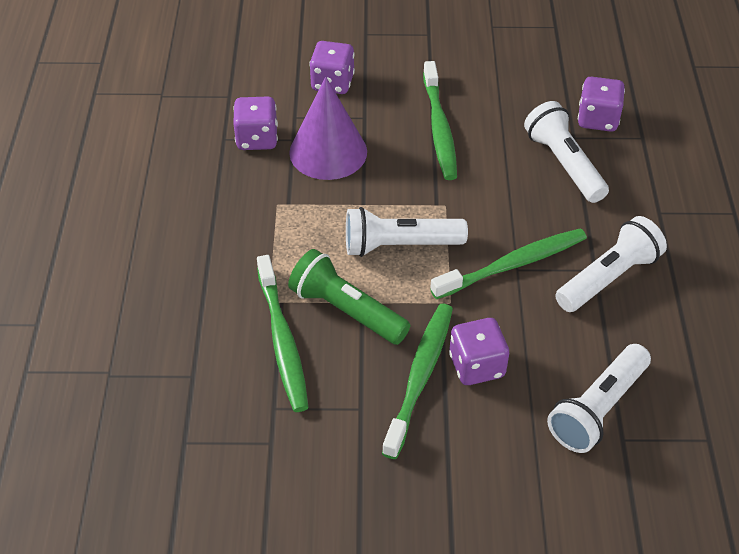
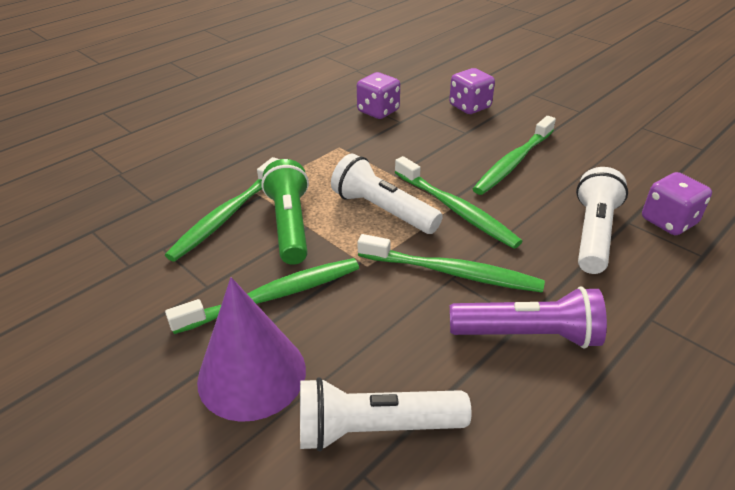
camera: 45 degrees right, 10 degrees down
purple cone [289,77,367,180] -> purple cone moved to [197,277,306,422]
purple dice [449,318,509,385] -> none
white flashlight [555,216,667,312] -> purple flashlight [450,286,607,349]
none -> green toothbrush [395,156,523,249]

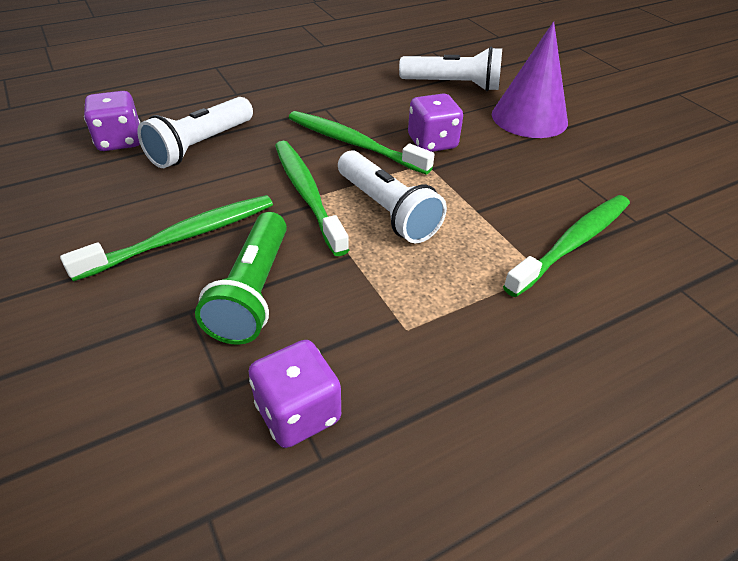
camera: 165 degrees left, 5 degrees up
green toothbrush [165,258,359,334] -> none
green flashlight [261,159,309,265] -> green flashlight moved to [195,212,287,345]
purple dice [449,68,495,114] -> purple dice moved to [408,93,463,152]
purple flashlight [450,286,607,349] -> none

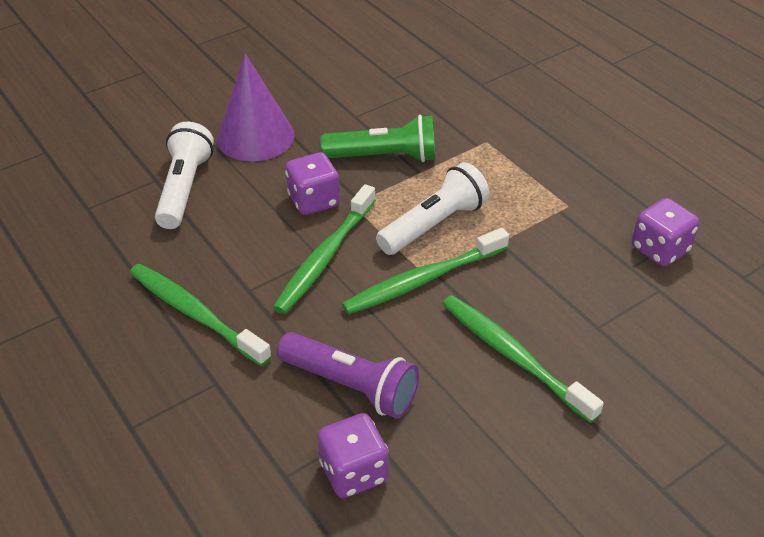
camera: 95 degrees left, 0 degrees up
white flashlight [137,97,253,168] -> purple flashlight [277,332,419,419]
green flashlight [195,212,287,345] -> green flashlight moved to [320,115,435,162]
green toothbrush [503,195,630,297] -> green toothbrush moved to [130,264,272,366]

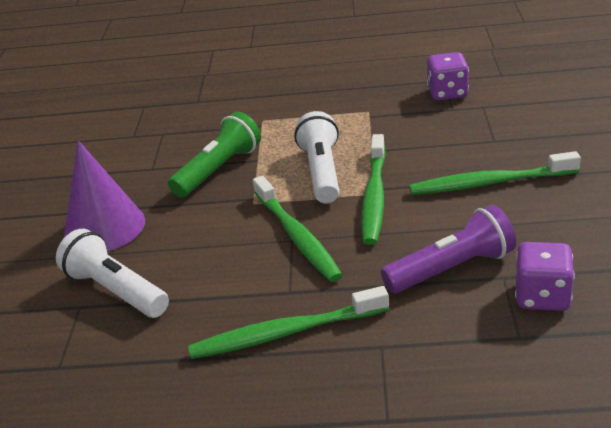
camera: 50 degrees left, 10 degrees down
purple dice [285,152,340,215] -> none

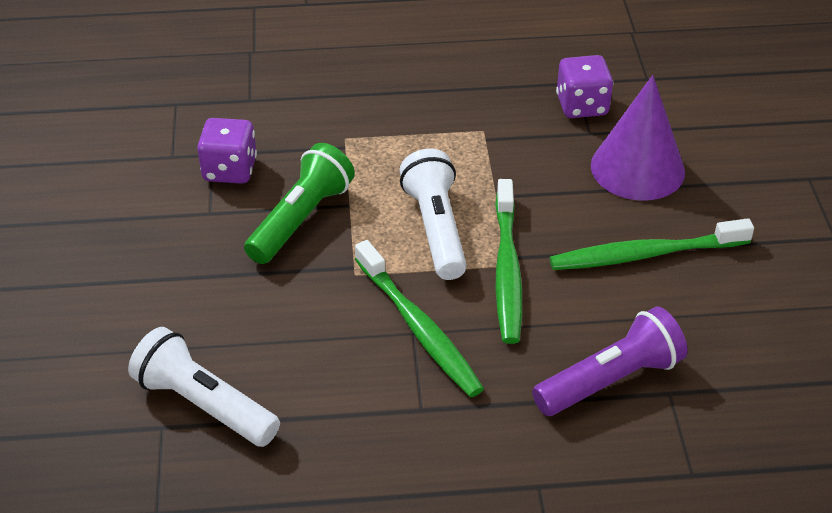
camera: 10 degrees left, 10 degrees up
purple cone [64,140,145,251] -> purple cone moved to [591,75,685,201]
green toothbrush [188,286,389,359] -> none
purple dice [515,242,575,311] -> purple dice moved to [197,118,257,184]

